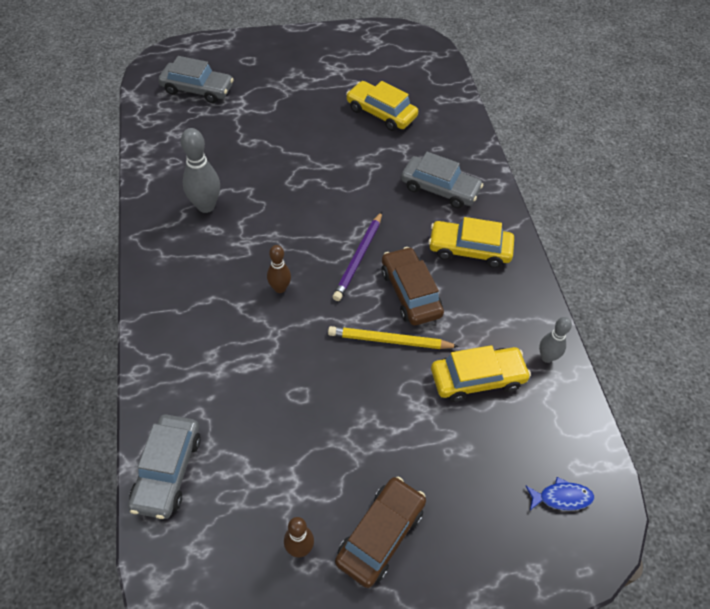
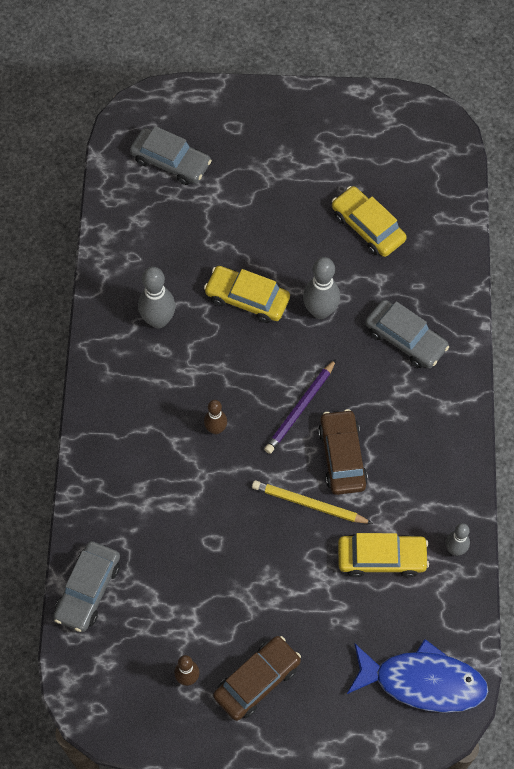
camera: 15 degrees right, 10 degrees up
yellow car [428,217,514,268] -> yellow car moved to [204,266,290,323]
blue fish [526,477,594,511] -> blue fish [347,639,488,713], size x2.32
none -> grey bowling pin [303,257,340,319]

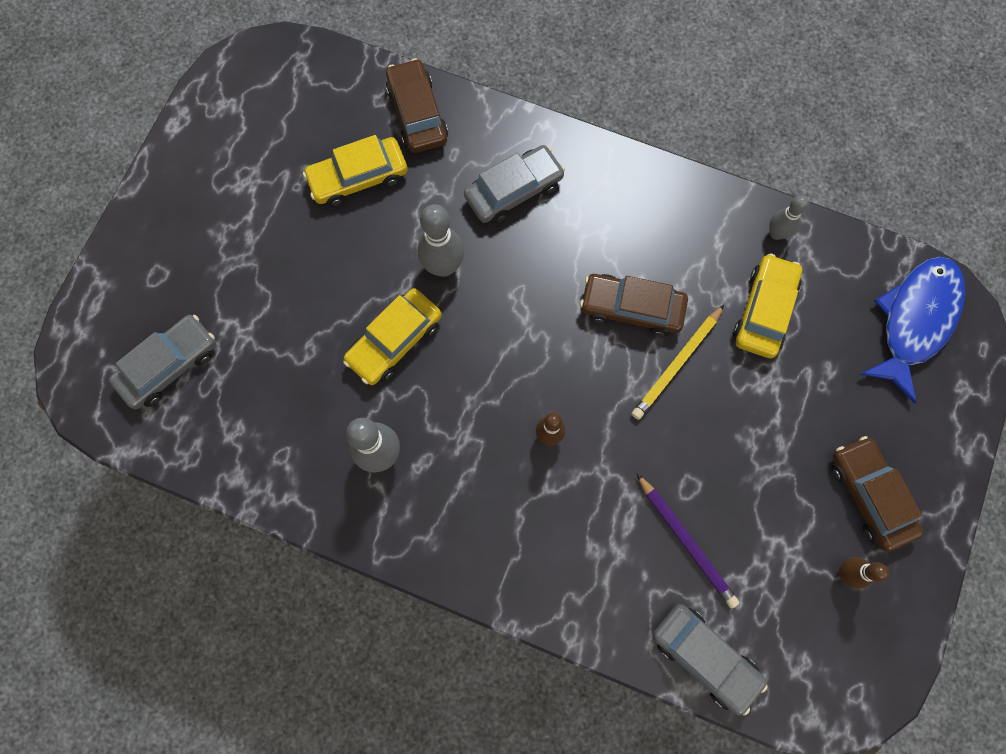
camera: 70 degrees left, 10 degrees up
purple pencil [264,359,336,454] -> purple pencil moved to [637,474,739,609]
none -> brown car [386,58,448,153]

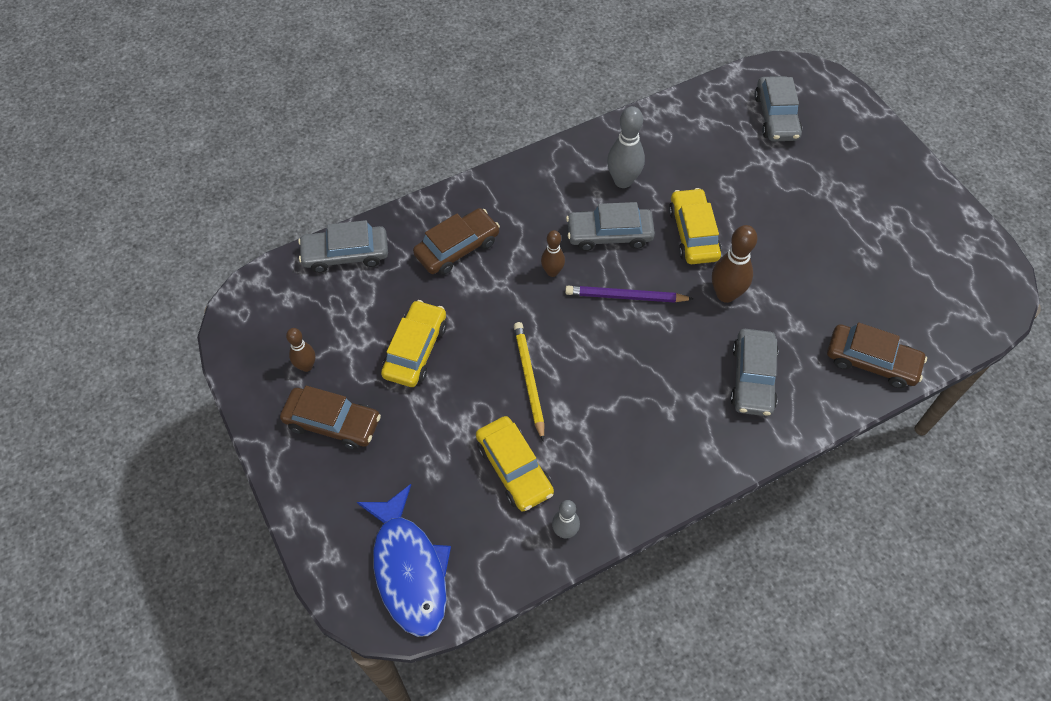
camera: 130 degrees right, 15 degrees down
yellow car [303,135,408,207] -> yellow car moved to [381,300,446,387]
grey bowling pin [417,204,464,277] -> brown bowling pin [712,225,757,303]
brown car [580,274,688,336] -> brown car moved to [413,208,500,275]
purple pencil [637,474,739,609] -> purple pencil moved to [565,286,693,303]
none -> grey car [566,202,655,251]

